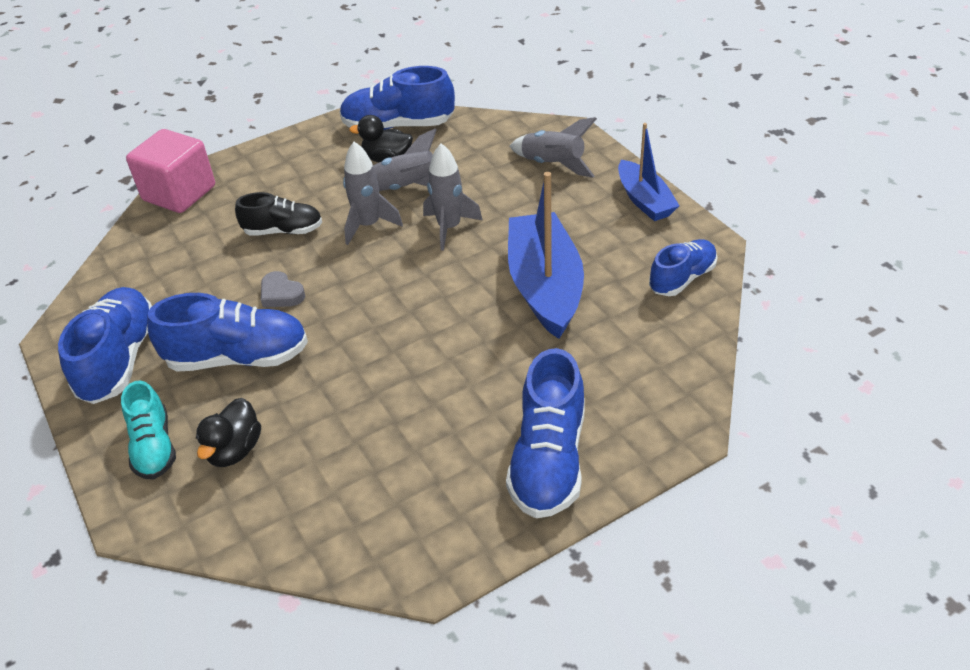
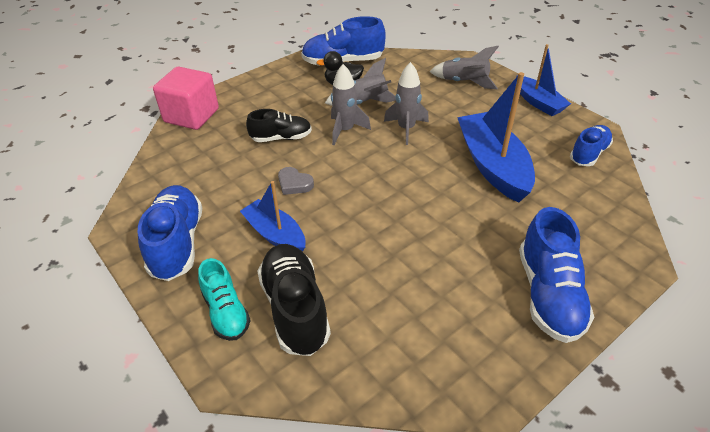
camera: 10 degrees left, 0 degrees up
blue shoe [147,293,308,372] -> blue boat [240,181,306,252]
black duck [196,398,261,467] -> black shoe [258,244,331,356]

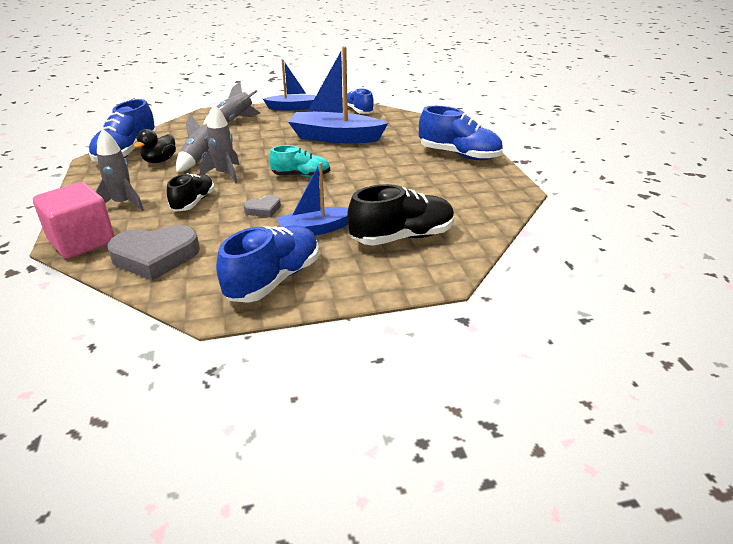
camera: 65 degrees left, 10 degrees down
blue shoe [138,185,202,281] -> blue shoe turned 105 degrees clockwise [216,226,319,303]
turquoise shoe [198,258,251,341] -> turquoise shoe moved to [269,145,330,177]
black shoe [258,244,331,356] -> black shoe turned 150 degrees clockwise [347,184,455,246]
grey rocket [384,62,429,145] -> grey rocket moved to [96,129,144,211]
none -> grey heart [107,225,200,281]

